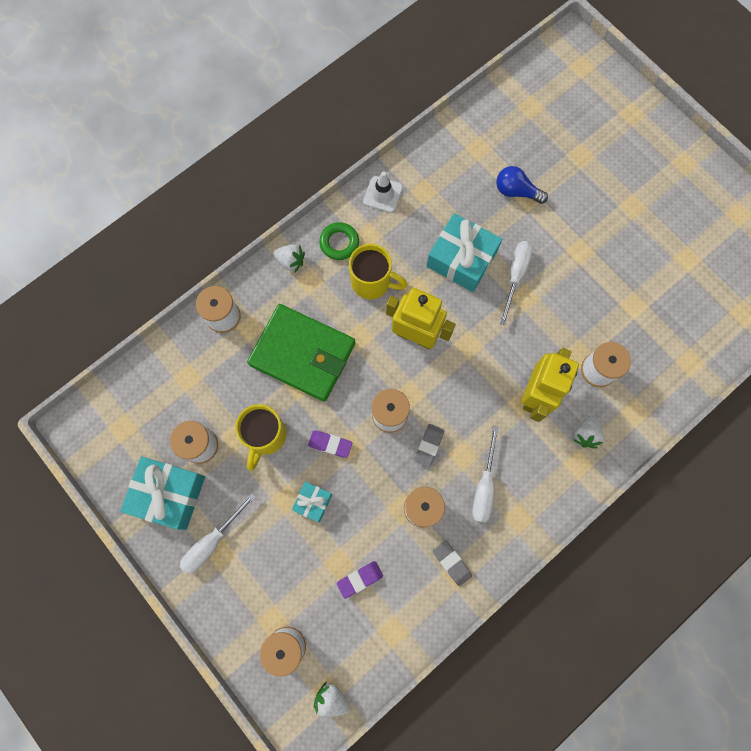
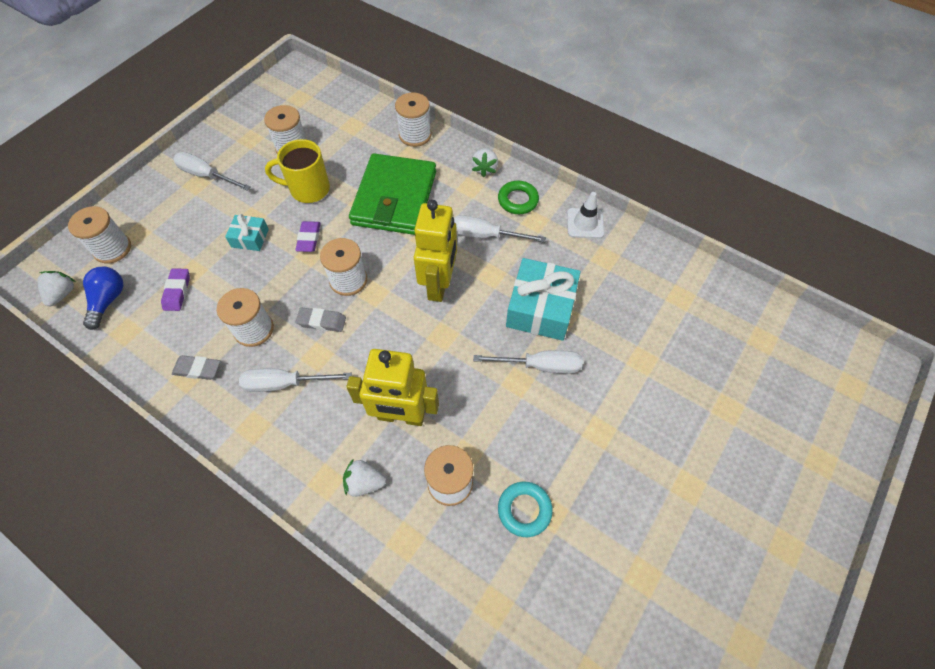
camera: 75 degrees right, 15 degrees down
turquoise gift [120,456,205,530] -> none
purple eraser [337,561,383,599] -> purple eraser turned 45 degrees clockwise [161,268,190,311]
yellow mug [349,244,407,299] -> white screwdriver [454,215,546,242]
grey eraser [433,540,472,586] -> grey eraser turned 60 degrees clockwise [172,355,220,380]
blue light bulb [496,166,548,204] -> blue light bulb moved to [83,267,123,330]
none -> turquoise ring [498,482,553,537]

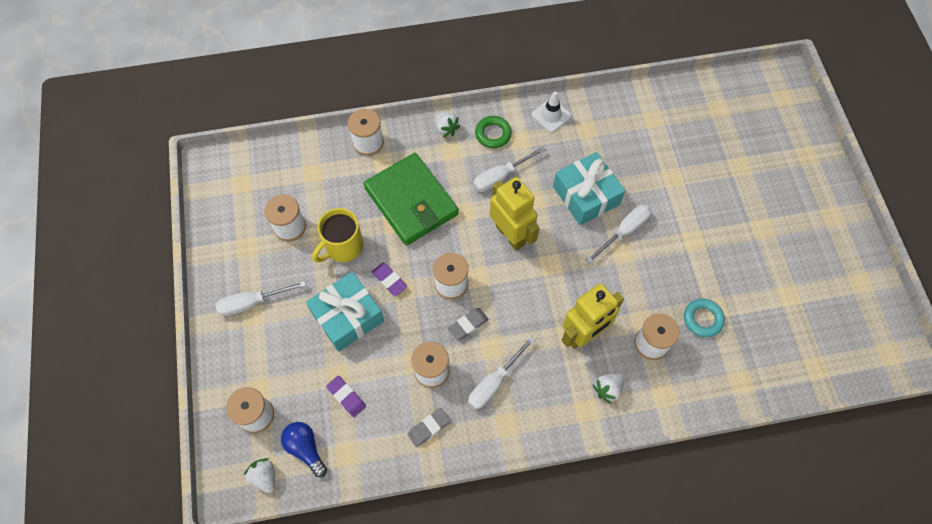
camera: 45 degrees left, 5 degrees up
turquoise gift [225,214,269,251] -> turquoise gift [306,272,384,352], size x1.92

